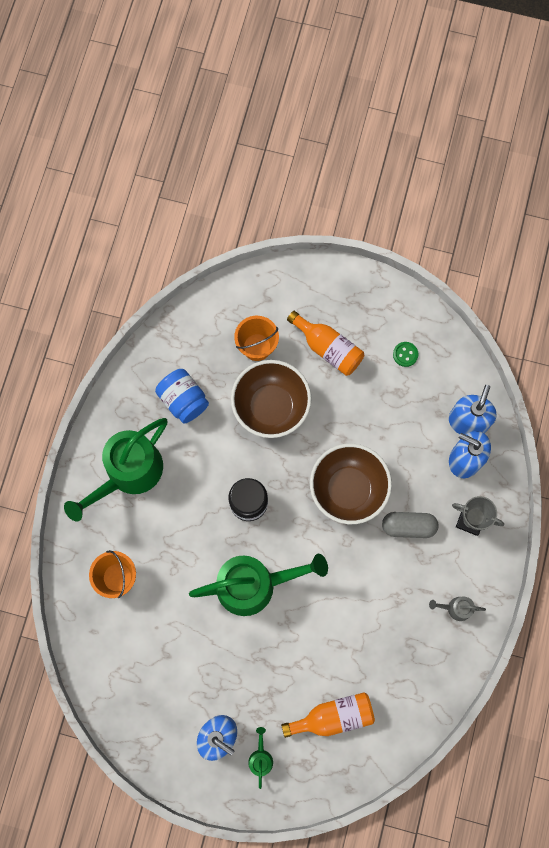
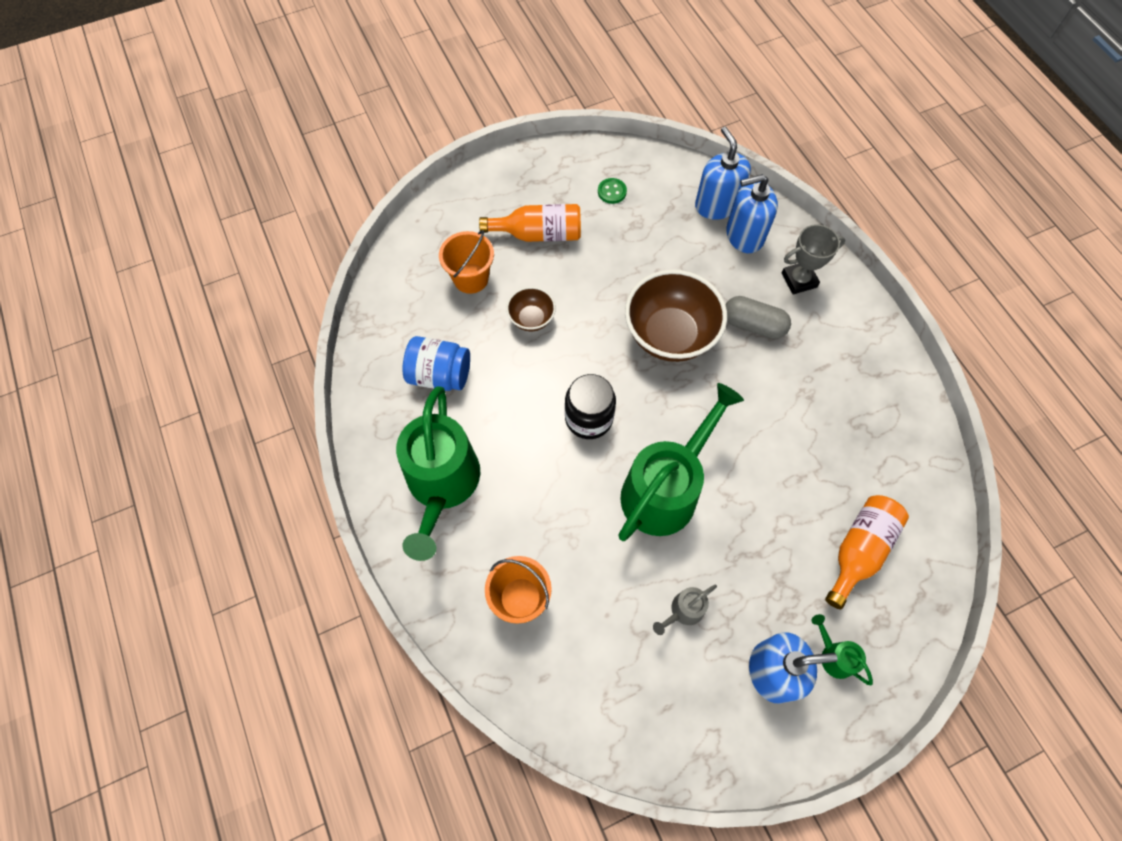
camera: 40 degrees left, 10 degrees down
brown bowl [231,360,312,438] -> brown bowl [506,287,556,331], size x0.50
grey capsule [382,512,439,538] -> grey capsule turned 60 degrees clockwise [725,296,791,339]
grey watering can [429,597,486,621] -> grey watering can moved to [653,585,717,635]

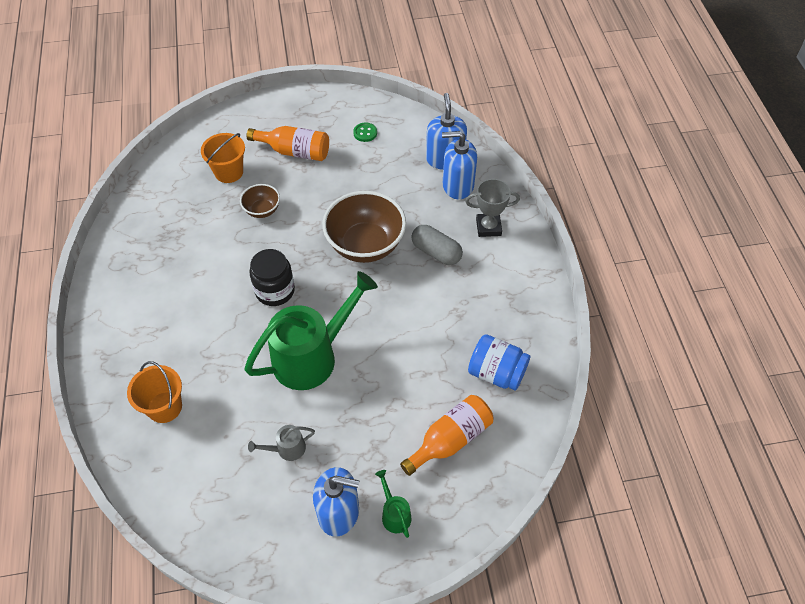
camera: 15 degrees right, 10 degrees down
green watering can [396,387,480,561] -> none
blue jar [403,336,470,391] -> blue jar moved to [468,334,530,390]

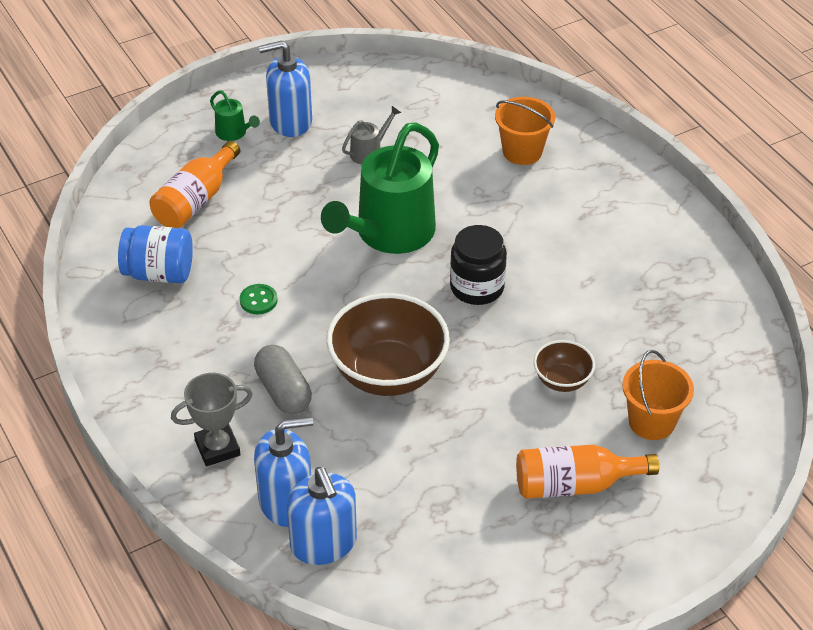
camera: 160 degrees right, 10 degrees down
green button [353,122,377,142] -> green button moved to [240,284,278,314]
grey capsule [411,225,463,265] -> grey capsule turned 45 degrees clockwise [254,345,312,414]

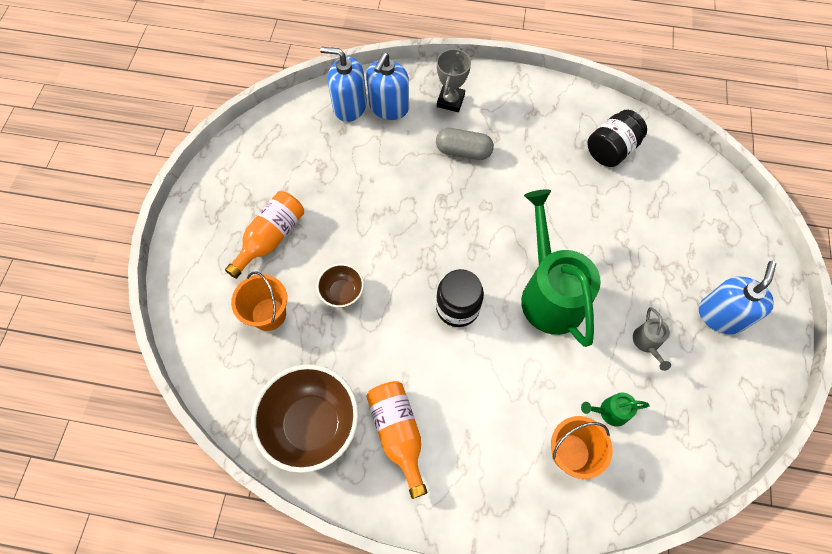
camera: 130 degrees right, 20 degrees up
blue jar [118,225,193,283] -> black jar [587,110,647,167]
orange bottle [149,141,240,228] -> orange bottle moved to [366,381,428,499]
green watering can [210,90,260,141] -> green watering can moved to [581,393,650,426]
green button [240,284,278,314] -> none
brown bowl [326,293,450,396] -> brown bowl moved to [251,365,358,473]

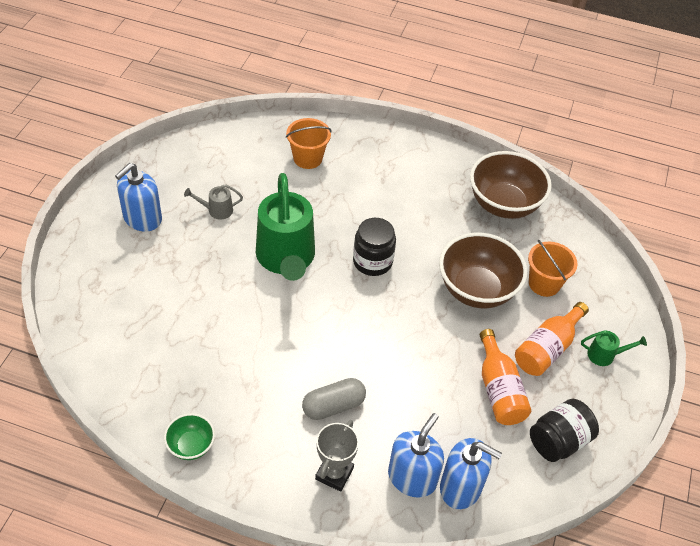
camera: 175 degrees left, 15 degrees down
brown bowl [317,264,364,308] -> brown bowl [439,233,527,308], size x1.99
orange bottle [366,381,428,499] -> orange bottle moved to [480,329,531,425]
grey capsule [436,128,494,160] -> grey capsule turned 45 degrees counterclockwise [302,378,366,420]
green watering can [581,393,650,426] -> green watering can moved to [581,331,647,366]
black jar [587,110,647,167] -> black jar moved to [530,399,599,462]
grey watering can [633,307,671,371] -> grey watering can turned 105 degrees counterclockwise [184,184,243,220]
none -> green bowl [164,413,215,460]

